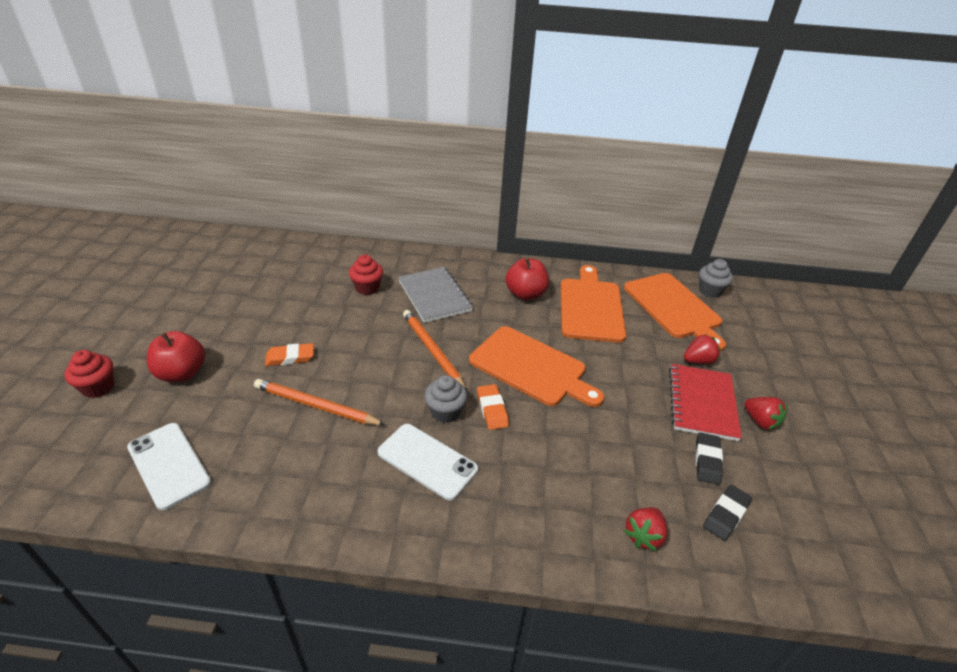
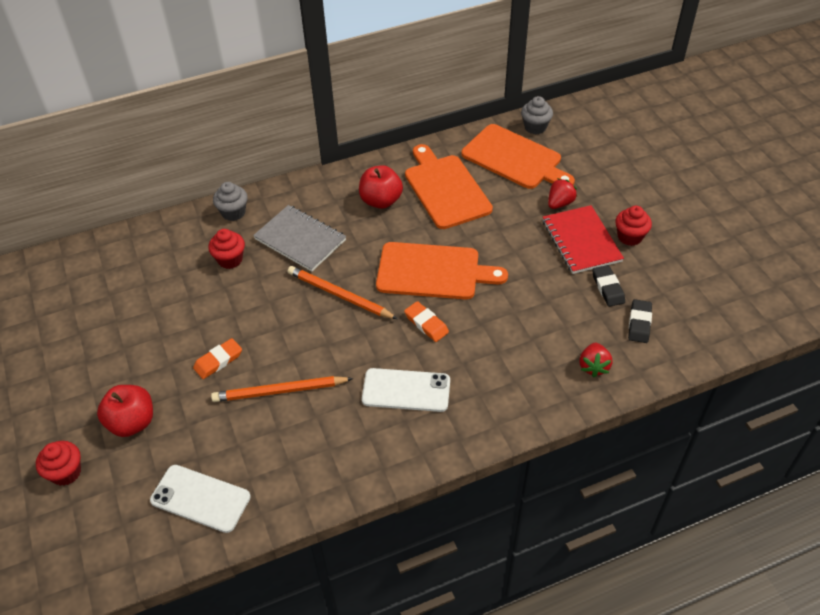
camera: 25 degrees left, 10 degrees up
grey cupcake [424,375,467,423] -> grey cupcake moved to [213,182,248,221]
red strawberry [744,397,787,430] -> red cupcake [615,206,652,246]

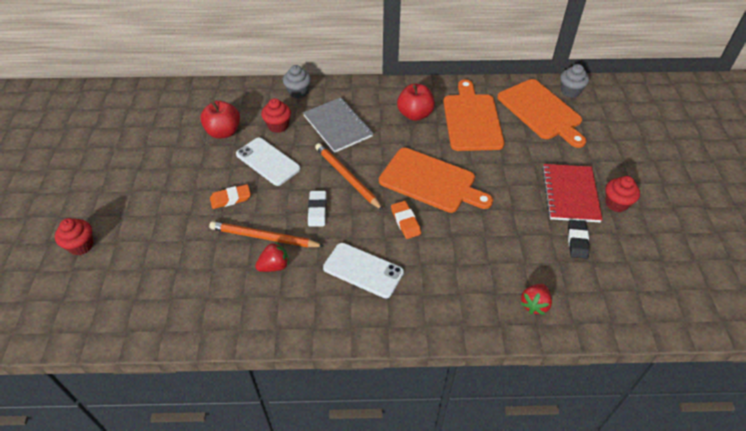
camera: 20 degrees right, 0 degrees up
red apple [97,385,153,437] -> red apple moved to [200,101,240,139]
white phone [150,465,251,533] -> white phone moved to [236,138,300,186]
red strawberry [548,178,577,209] -> red strawberry moved to [255,241,289,272]
black eraser [628,299,652,343] -> none
none -> white eraser [308,191,327,227]

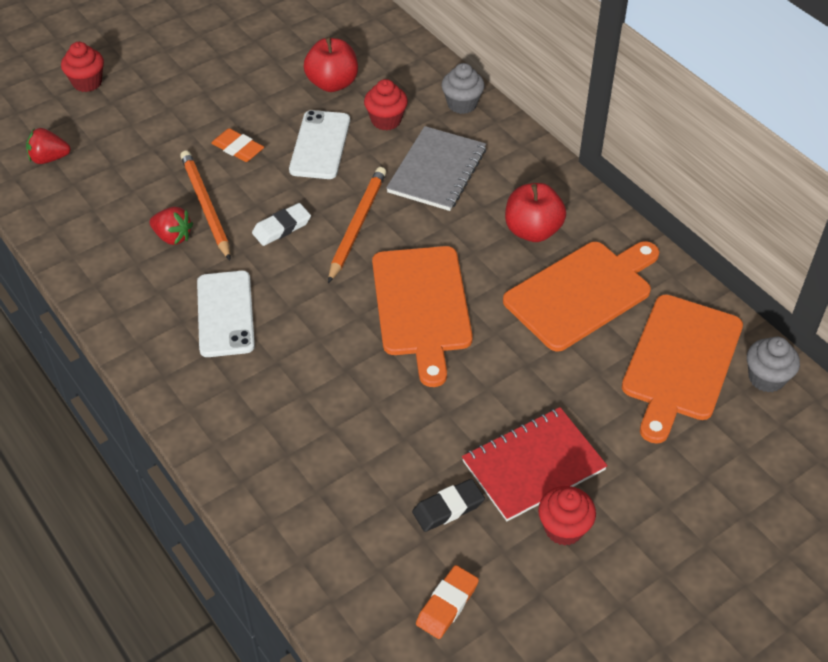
camera: 55 degrees right, 0 degrees up
orange eraser [391,201,421,239] -> orange eraser moved to [416,565,479,639]
red strawberry [520,284,552,315] -> red strawberry moved to [26,128,71,164]

